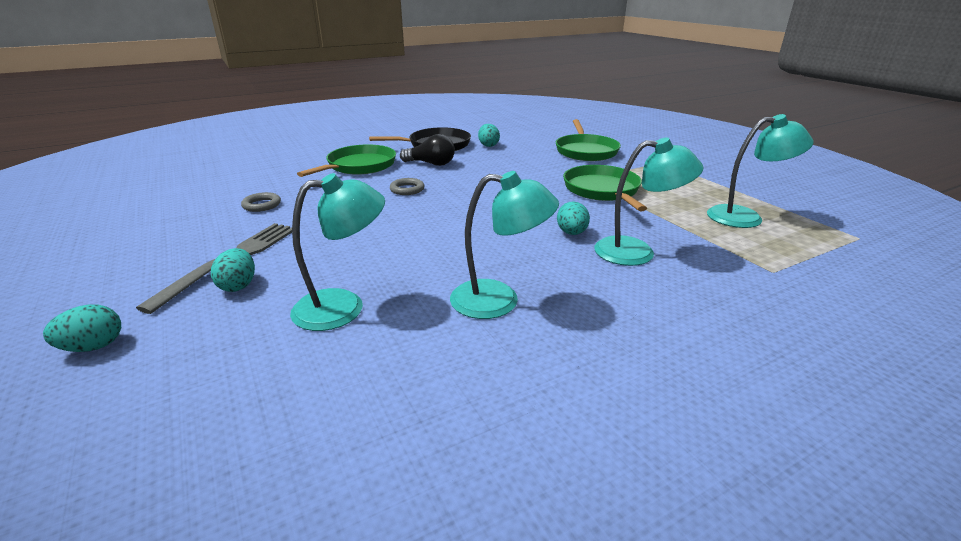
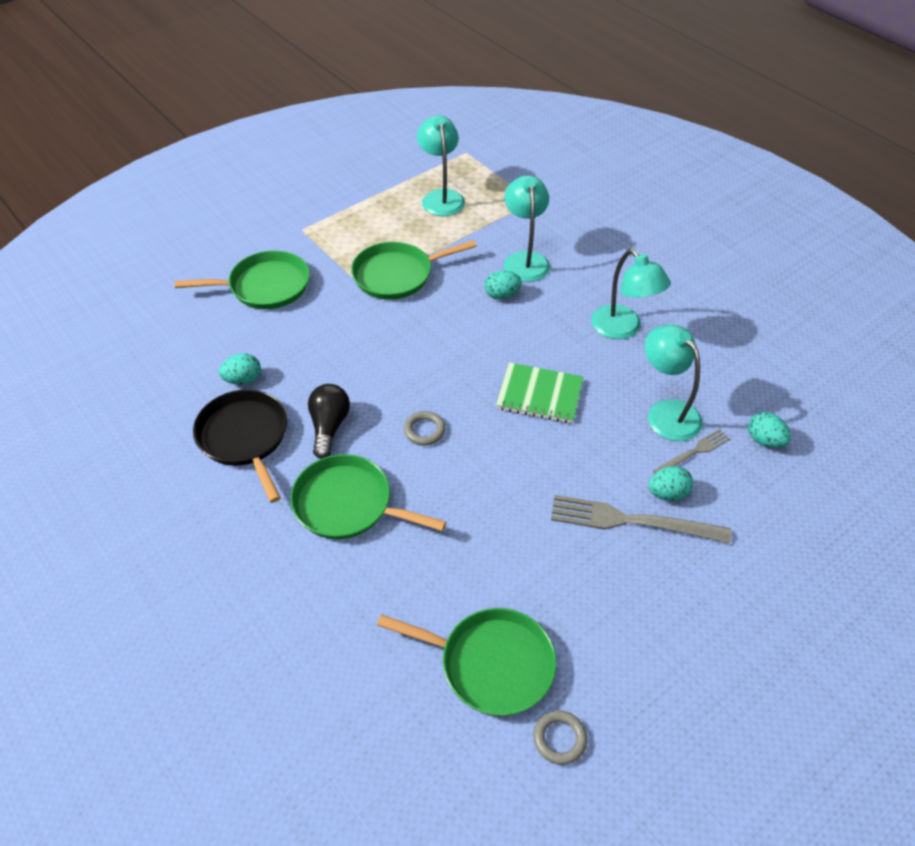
camera: 100 degrees left, 20 degrees up
turquoise egg [43,304,121,352] -> turquoise egg moved to [748,412,791,448]
grey ring [241,192,281,212] -> grey ring moved to [533,710,587,765]
turquoise lamp [450,171,559,319] -> turquoise lamp turned 150 degrees clockwise [591,249,671,339]
none -> green pan [377,608,557,716]
none -> green notebook [496,362,583,423]
none -> grey fork [653,429,730,474]

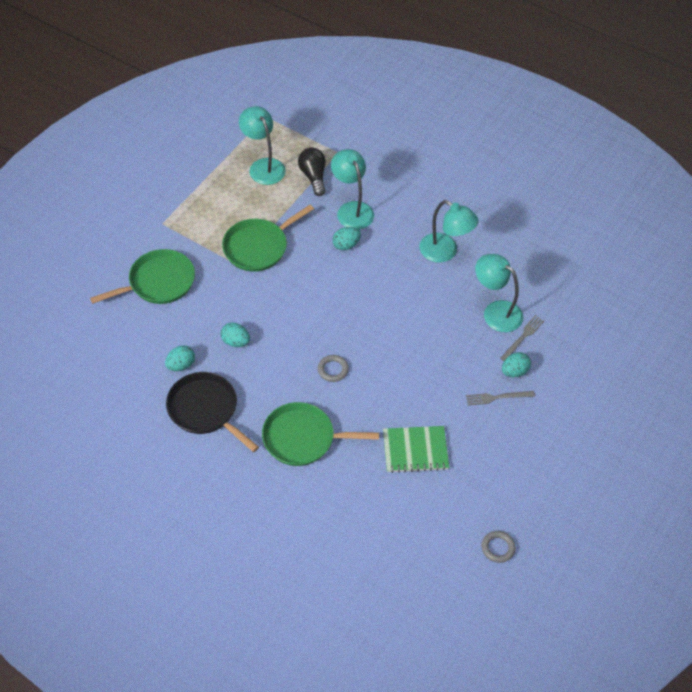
camera: 20 degrees left, 5 degrees up
black light bulb [308,384,350,459] -> black light bulb moved to [298,148,326,196]
green pan [377,608,557,716] -> none
green notebook [496,362,583,423] -> green notebook moved to [383,426,449,473]
grey fork [551,495,731,543] -> grey fork [466,391,535,406], size x0.56
turquoise egg [748,412,791,448] -> turquoise egg moved to [220,322,250,347]

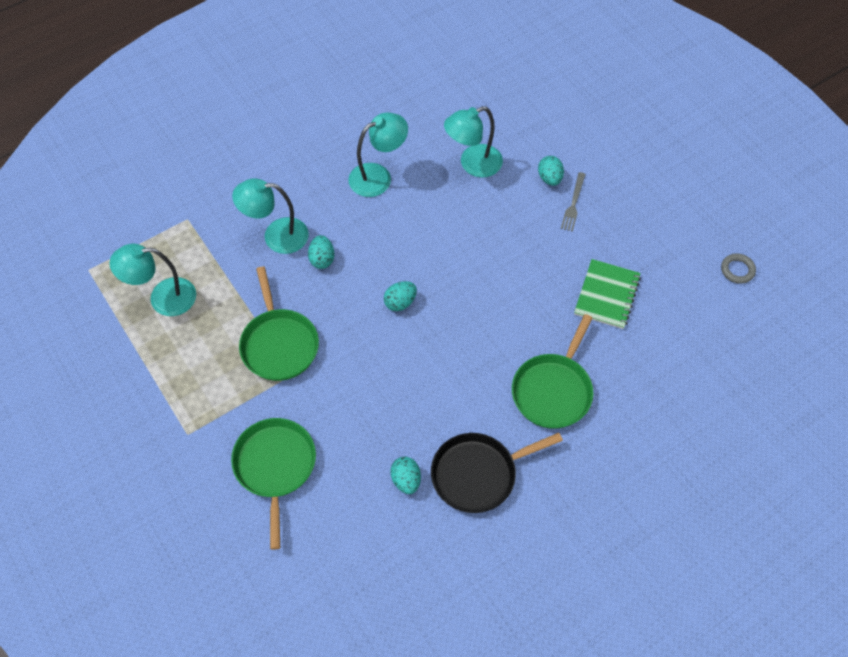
camera: 65 degrees left, 5 degrees up
turquoise egg [220,322,250,347] -> turquoise egg moved to [384,281,417,311]
black light bulb [298,148,326,196] -> none
grey ring [318,355,349,382] -> none
grey fork [500,315,544,361] -> none

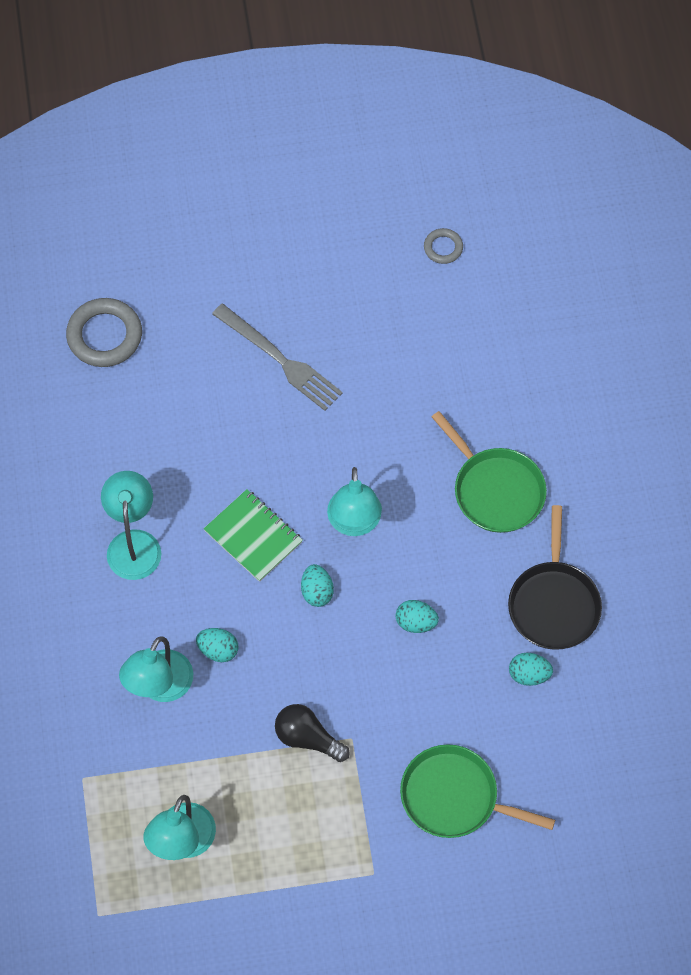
camera: 65 degrees left, 5 degrees up
green pan [239,267,319,381] -> black light bulb [275,704,350,762]
turquoise lamp [444,106,503,178] -> turquoise lamp moved to [327,467,382,536]
turquoise egg [538,156,564,186] -> turquoise egg moved to [395,600,439,633]
grey fork [561,172,586,232] -> grey fork [212,304,343,411], size x1.79
green notebook [574,259,641,329] -> green notebook moved to [204,489,303,582]
none -> grey ring [66,298,142,367]

